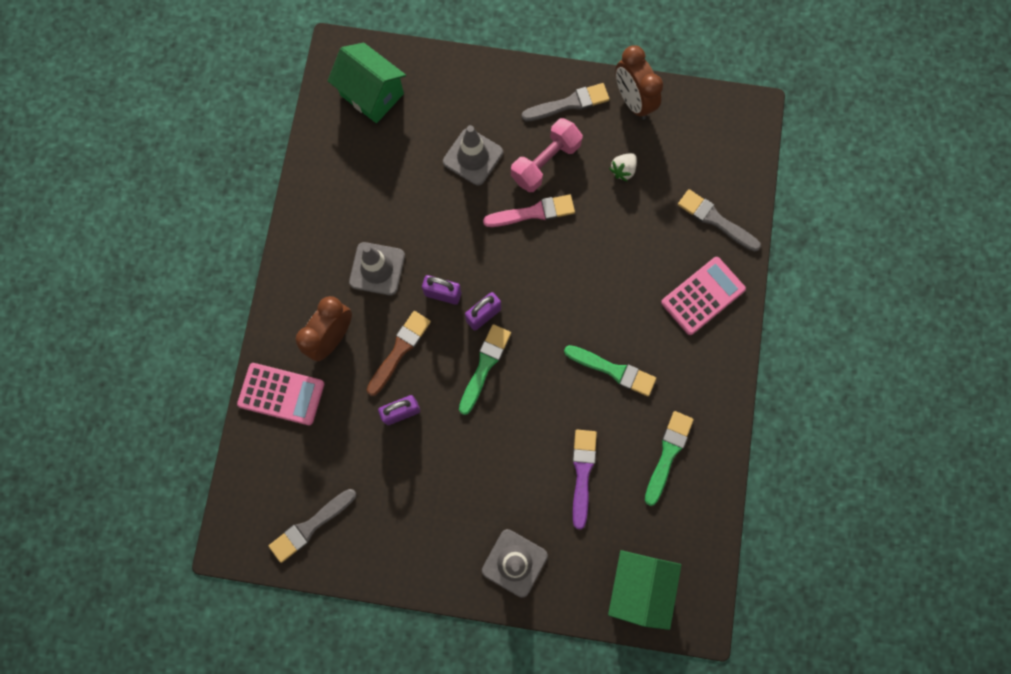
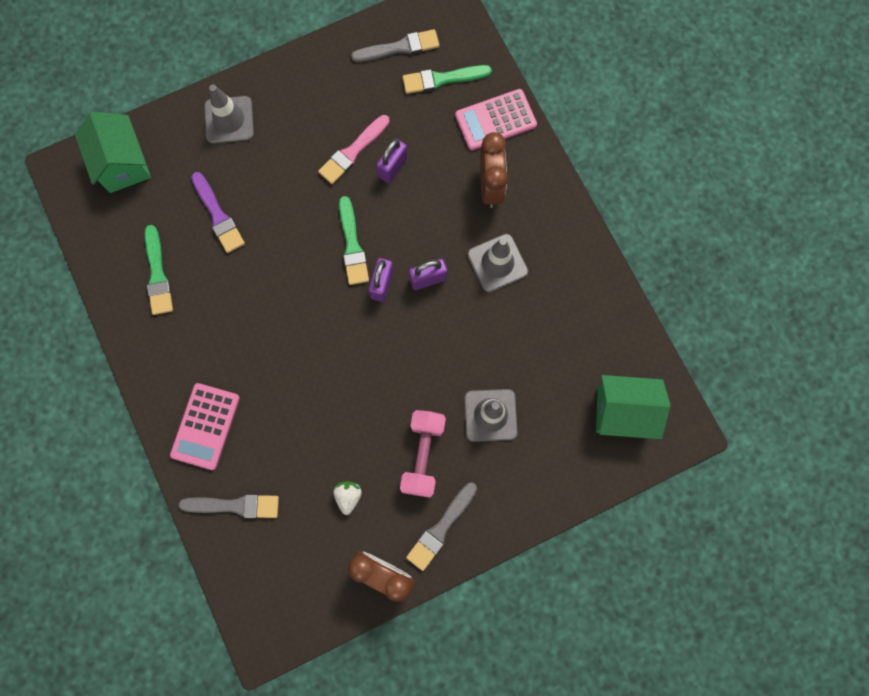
camera: 145 degrees right, 0 degrees up
grey brush [269,489,356,563] -> grey brush turned 60 degrees clockwise [351,29,439,62]
brown brush [367,311,431,396] -> none
pink brush [483,195,575,227] -> pink brush moved to [318,115,390,184]
green brush [564,345,656,396] -> green brush moved to [403,65,492,94]

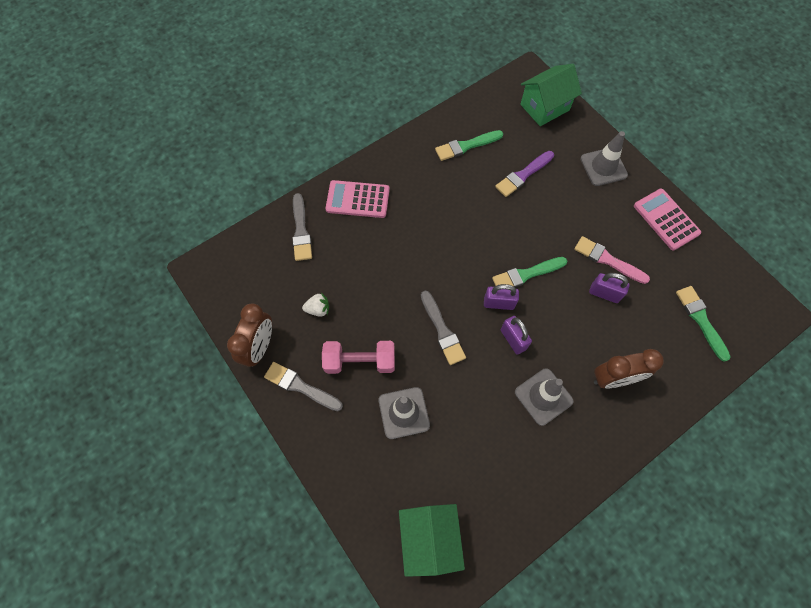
camera: 80 degrees right, 10 degrees down
grey brush [351,29,439,62] -> grey brush moved to [421,290,466,365]
pink calculator [455,89,537,150] -> pink calculator moved to [634,189,701,250]

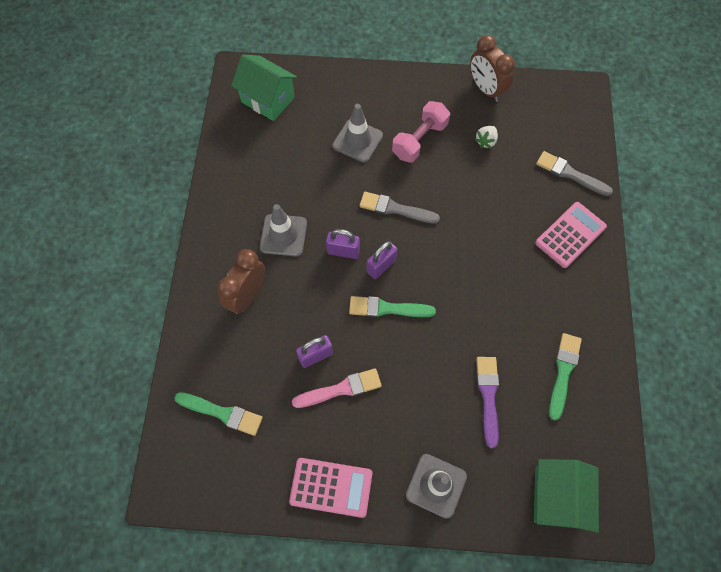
camera: 130 degrees right, 0 degrees up
grey brush [264,362,343,411] -> none
green brush [492,257,567,288] -> green brush turned 105 degrees counterclockwise [349,296,436,317]

